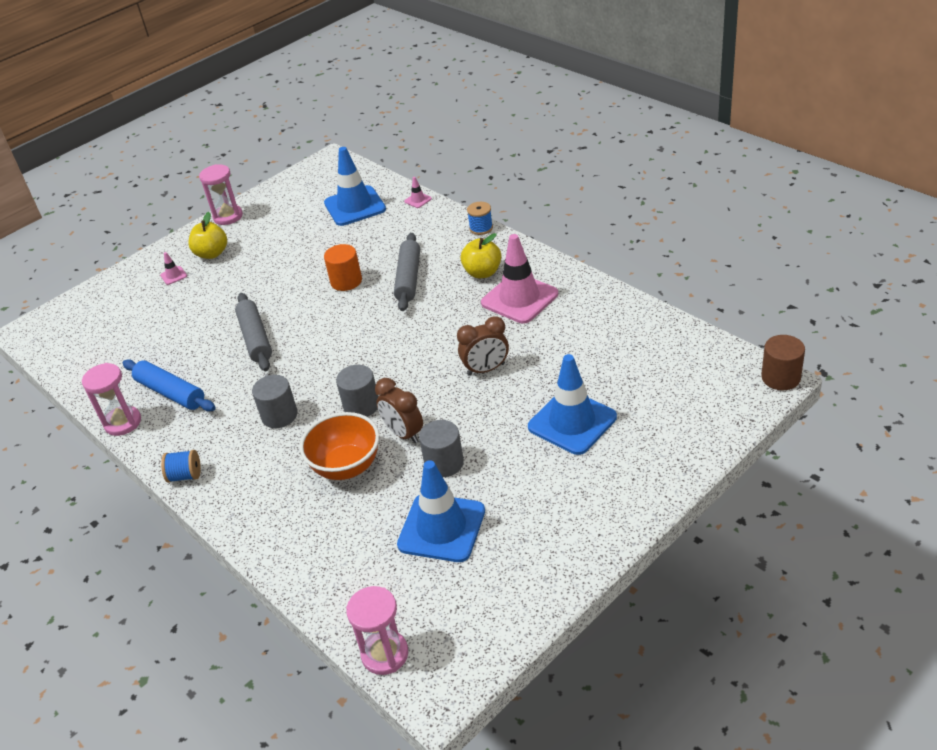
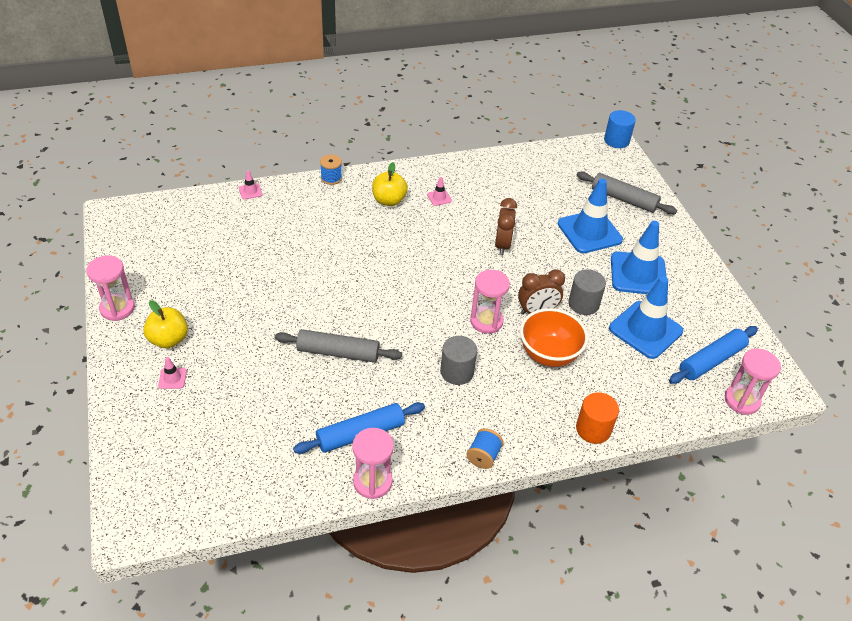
camera: 70 degrees left, 5 degrees up
blue traffic cone [324,147,386,226] -> blue traffic cone moved to [611,221,667,294]
orange cylinder [324,244,362,291] -> orange cylinder moved to [576,392,619,444]
grey cylinder [336,365,379,417] -> pink hourglass [470,270,510,334]
grey rolling pin [394,233,420,311] -> grey rolling pin moved to [577,172,677,214]
pink traffic cone [481,234,558,324] -> pink traffic cone [427,177,452,206], size x0.40
brown cylinder [761,335,805,390] -> blue cylinder [604,110,636,148]
none -> blue rolling pin [669,326,758,384]

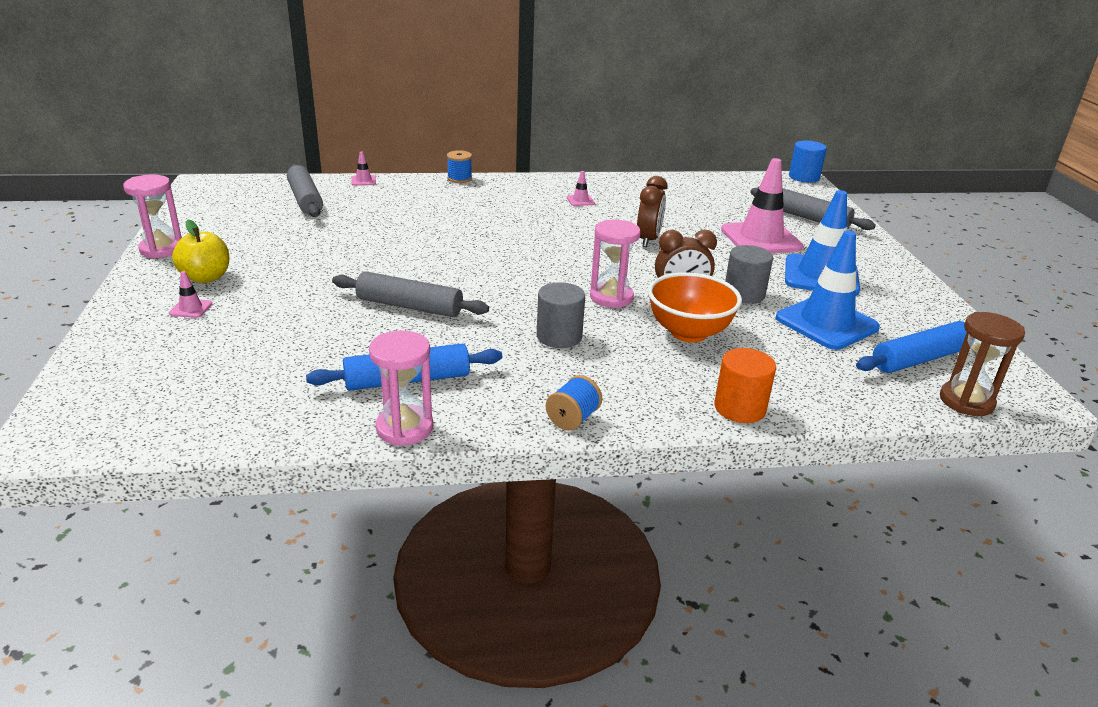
camera: 10 degrees right, 15 degrees down
yellow apple [372,162,408,206] -> none
blue traffic cone [558,179,623,253] -> pink traffic cone [721,158,803,253]
pink hourglass [725,349,781,415] -> brown hourglass [940,312,1025,416]
none -> grey rolling pin [287,164,323,217]

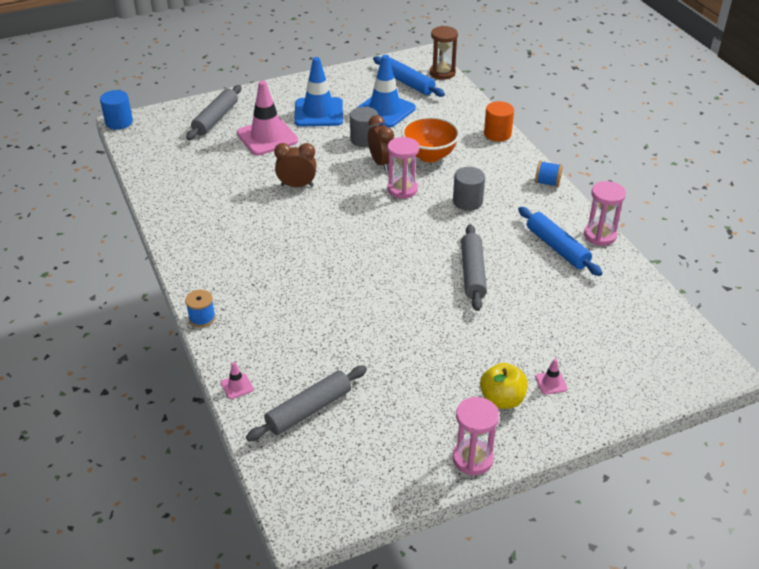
camera: 105 degrees left, 10 degrees up
pink traffic cone [567,171,595,206] -> none

